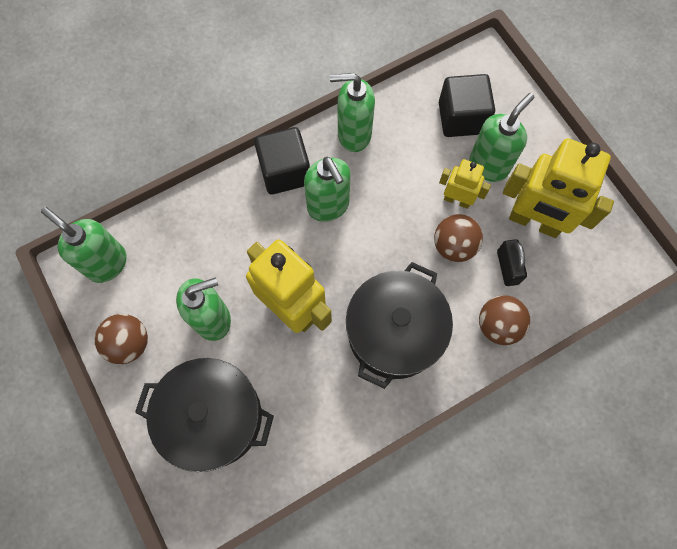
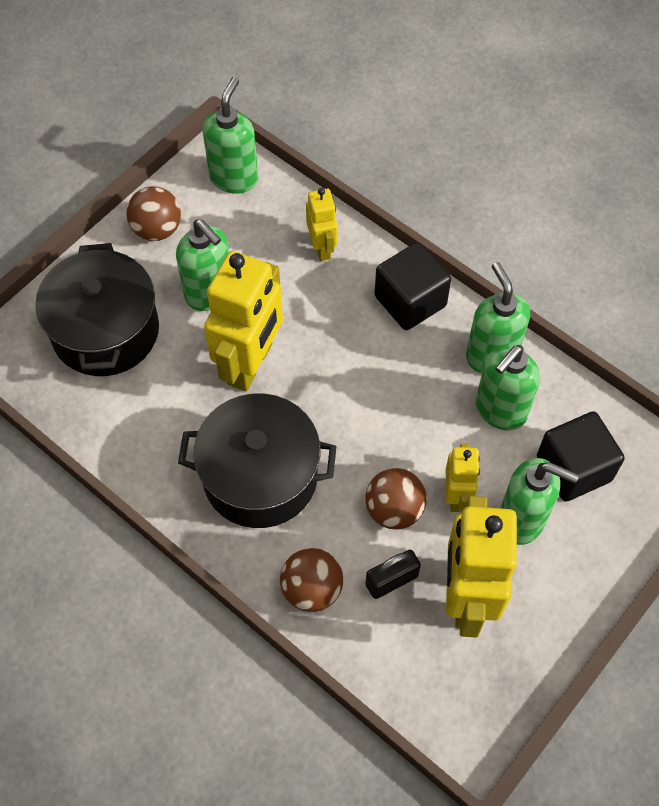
camera: 70 degrees right, 10 degrees down
green soap dispenser [304,157,351,222] -> green soap dispenser moved to [476,345,540,430]
none -> yellow robot [306,188,338,261]

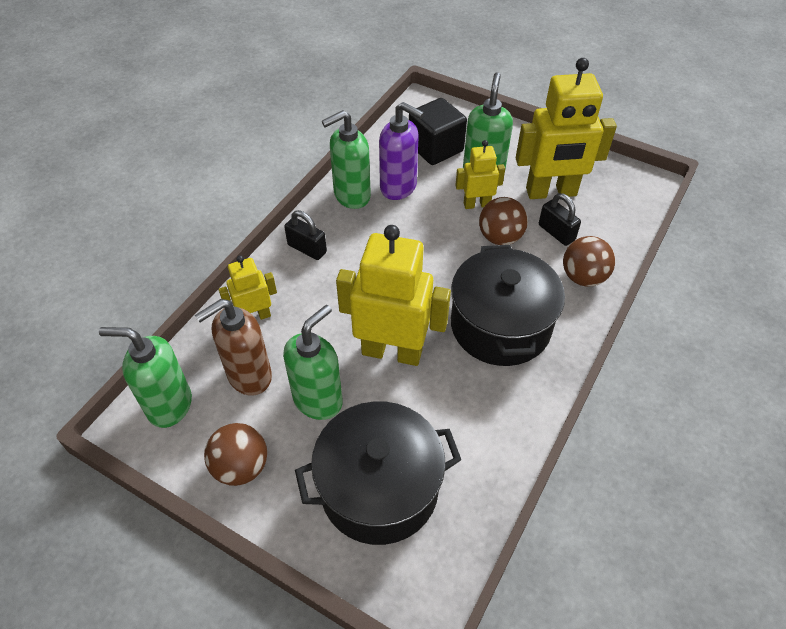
camera: 100 degrees left, 10 degrees down
black cube [375,242,451,330] -> black padlock [284,210,327,260]
green soap dispenser [476,345,540,430] -> purple soap dispenser [379,102,424,200]
none -> brown soap dispenser [195,299,272,396]

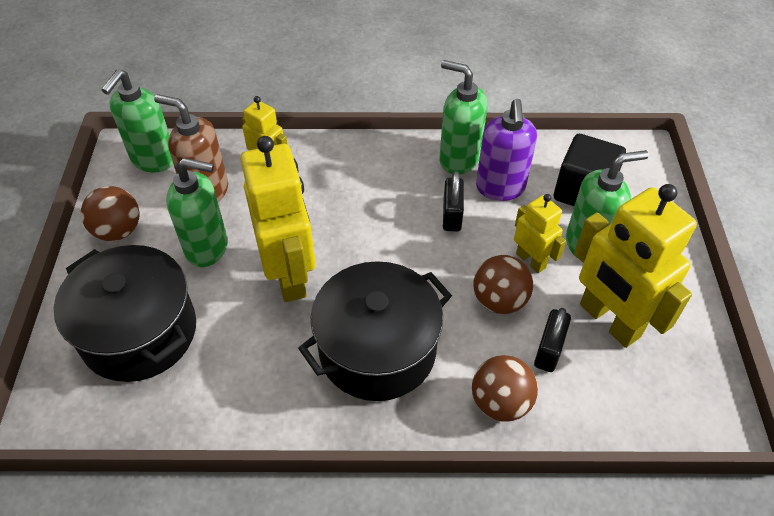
camera: 60 degrees right, 0 degrees up
green soap dispenser [99,327,192,428] -> green soap dispenser turned 135 degrees counterclockwise [102,69,173,173]
black padlock [284,210,327,260] -> black padlock moved to [443,171,464,232]

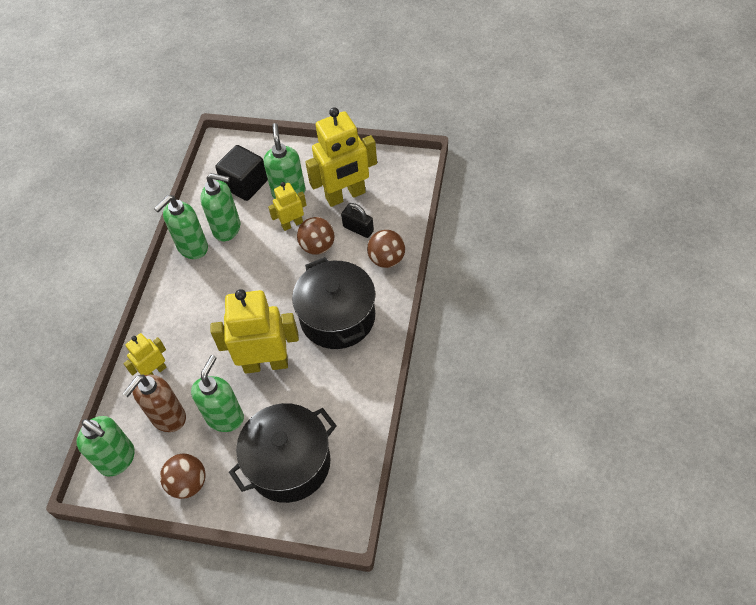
camera: 75 degrees left, 5 degrees up
black padlock [443,171,464,232] -> none
purple soap dispenser [476,99,537,201] -> green soap dispenser [200,173,240,241]

